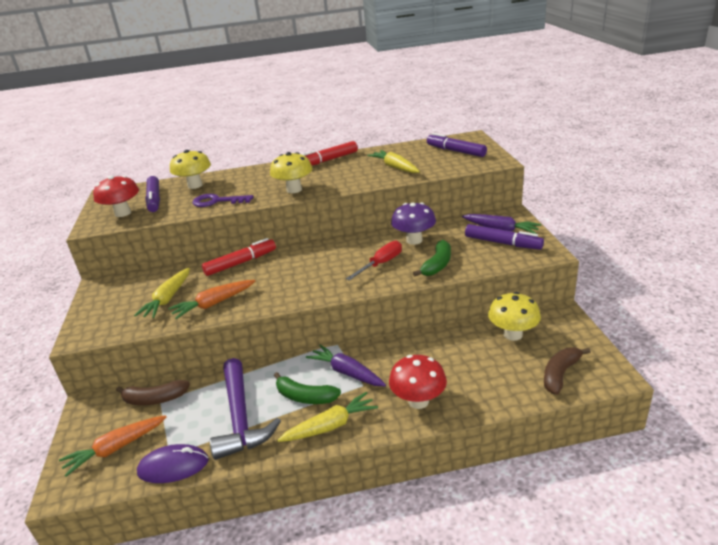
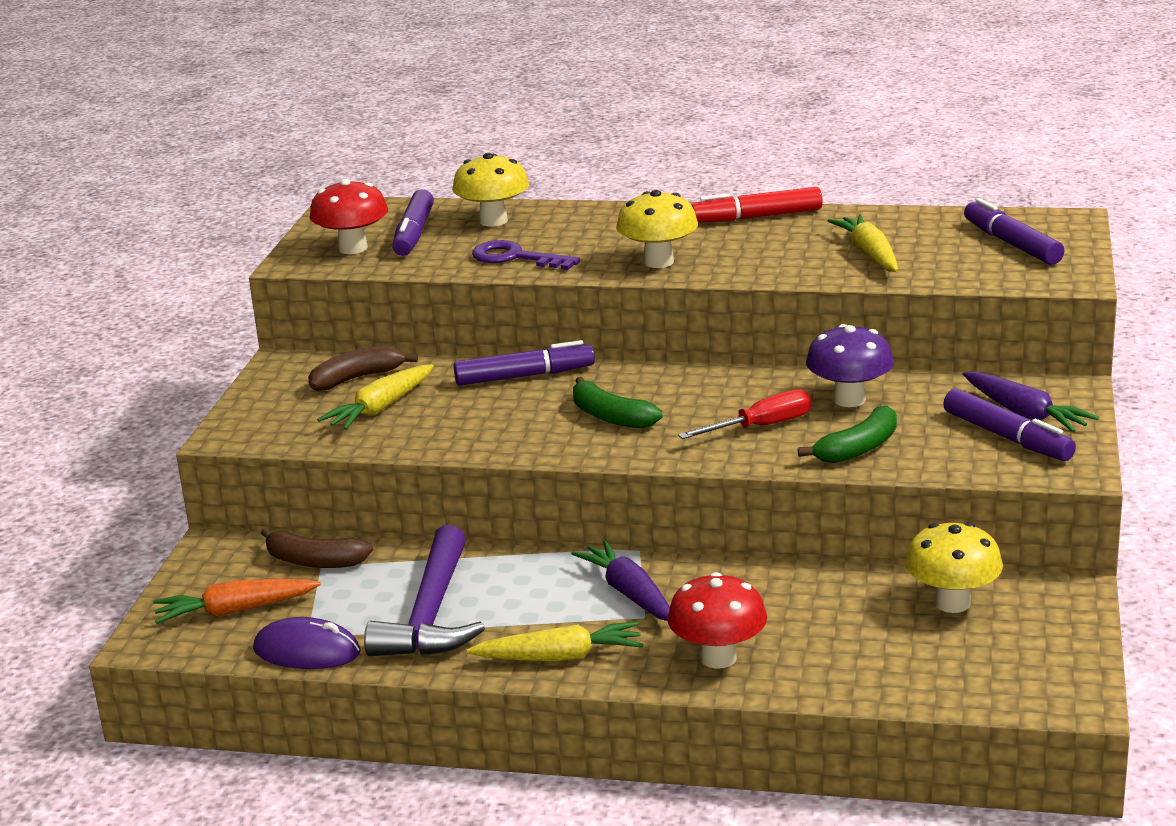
camera: 20 degrees right, 5 degrees down
orange carrot [168,280,255,319] -> none
red marker [202,238,276,276] -> purple marker [454,340,595,386]
green banana [274,372,341,404] -> green banana moved to [573,377,662,428]
brown banana [544,347,591,395] -> brown banana moved to [308,345,418,391]

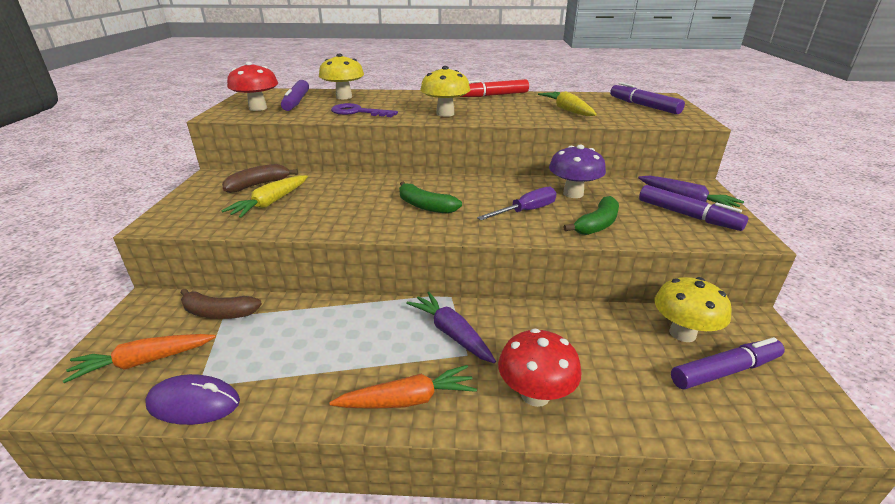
camera: 10 degrees left, 5 degrees up
purple hammer [364,525,485,656] -> none
purple marker [454,340,595,386] -> purple marker moved to [671,337,785,390]
yellow carrot [467,621,643,661] -> orange carrot [329,365,477,409]
red screwdriver [678,389,811,439] -> purple screwdriver [477,187,557,220]

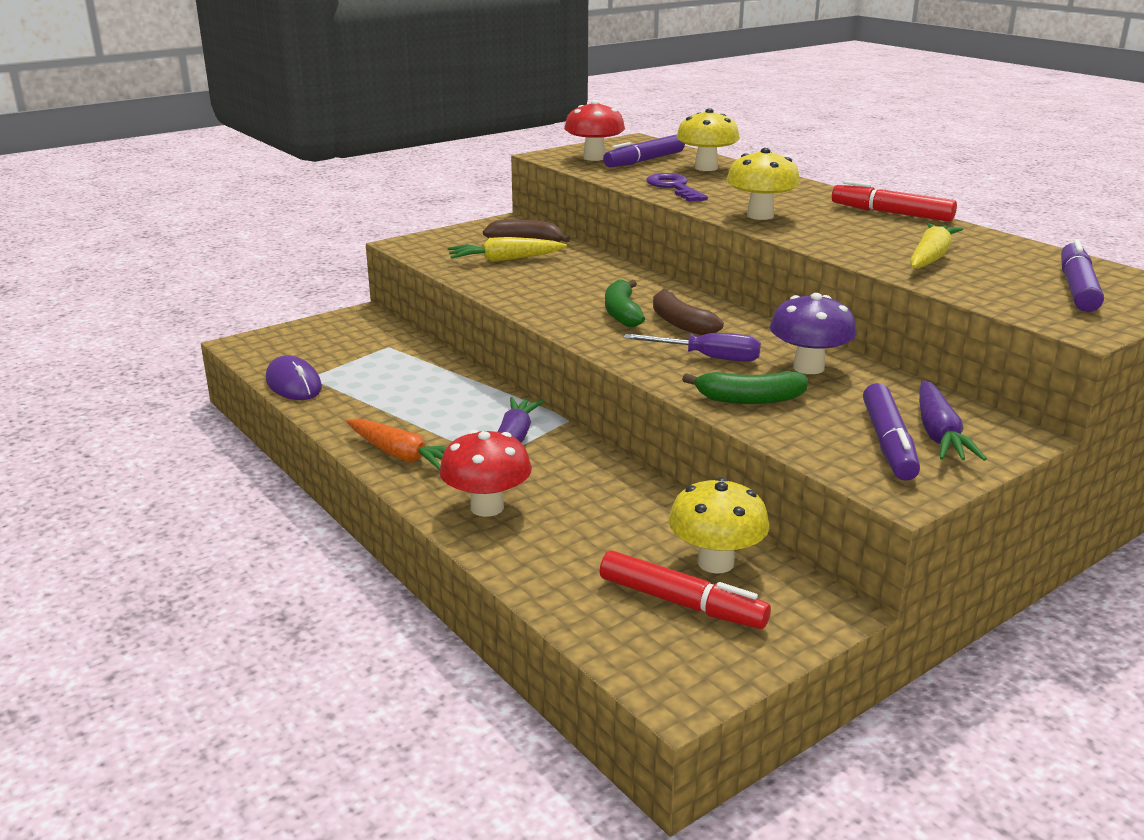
camera: 50 degrees right, 5 degrees down
orange carrot [63,334,216,383] -> none
brown banana [181,289,262,319] -> brown banana moved to [653,289,724,335]
purple marker [671,337,785,390] -> red marker [600,550,771,629]

